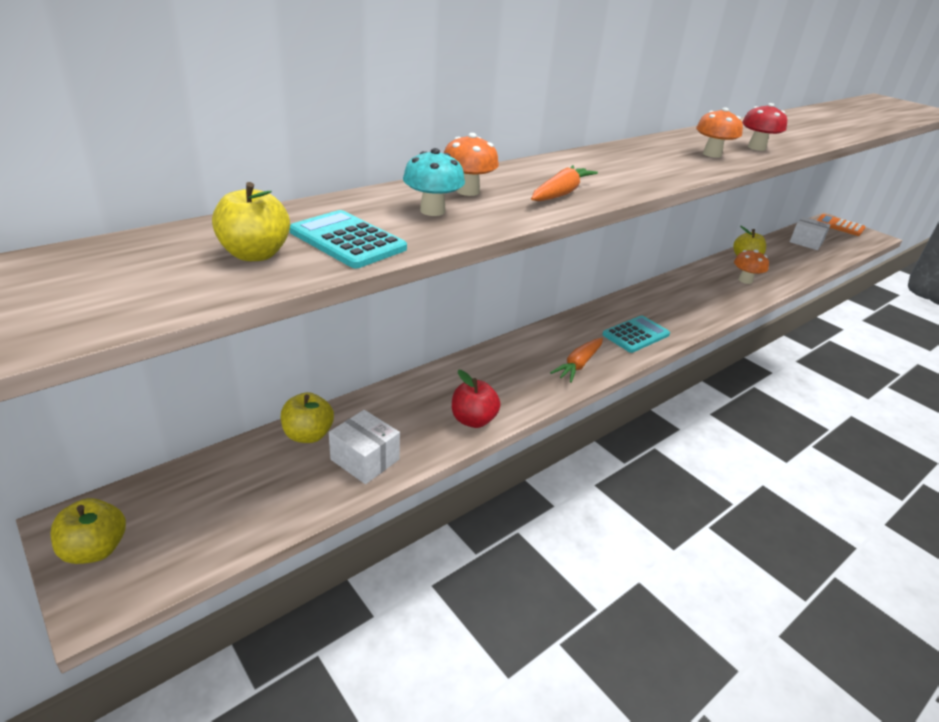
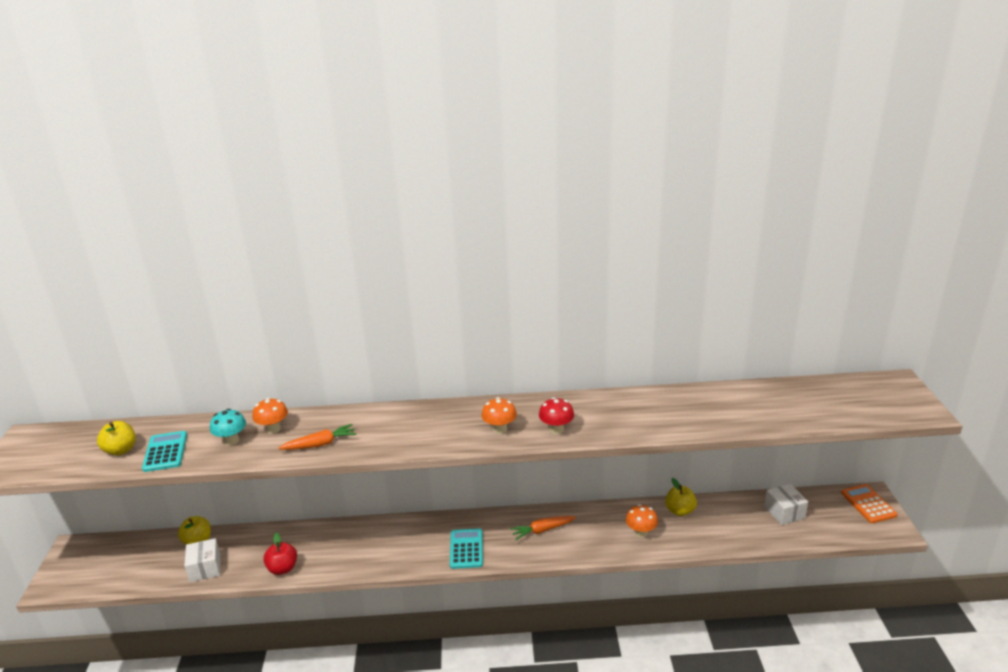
camera: 40 degrees right, 5 degrees down
yellow apple [50,498,126,564] -> none
orange carrot [550,338,603,383] -> orange carrot moved to [510,516,576,540]
turquoise calculator [602,315,670,353] -> turquoise calculator turned 90 degrees counterclockwise [450,529,483,569]

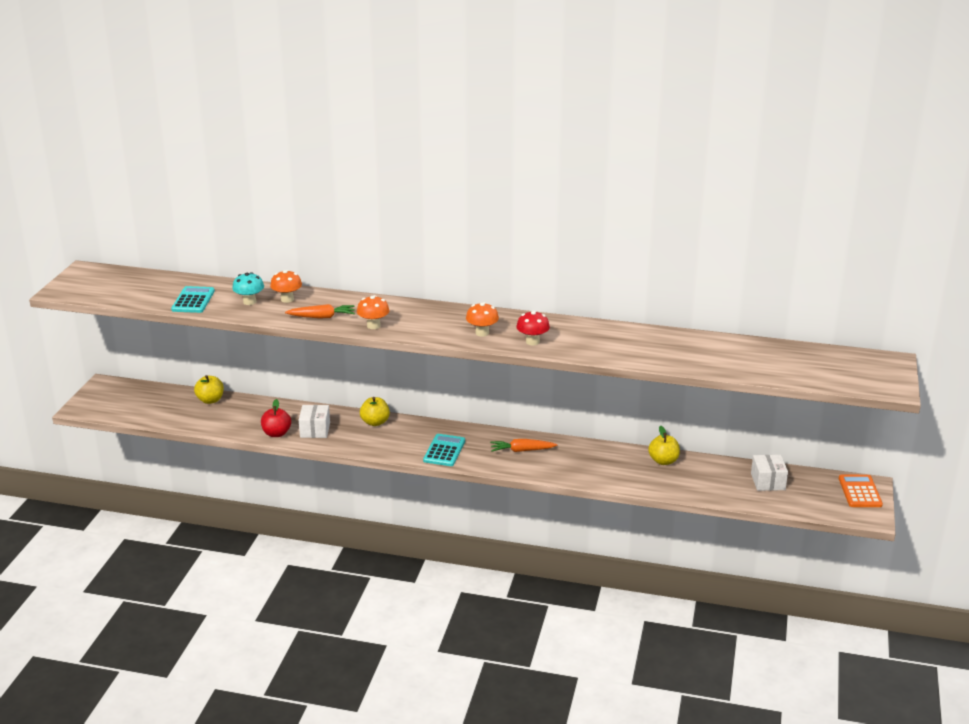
camera: 15 degrees right, 0 degrees up
yellow apple [97,421,136,456] -> yellow apple moved to [360,397,390,426]
white box [184,538,221,582] -> white box moved to [299,405,330,438]
orange mushroom [626,504,658,538] -> orange mushroom moved to [357,295,389,329]

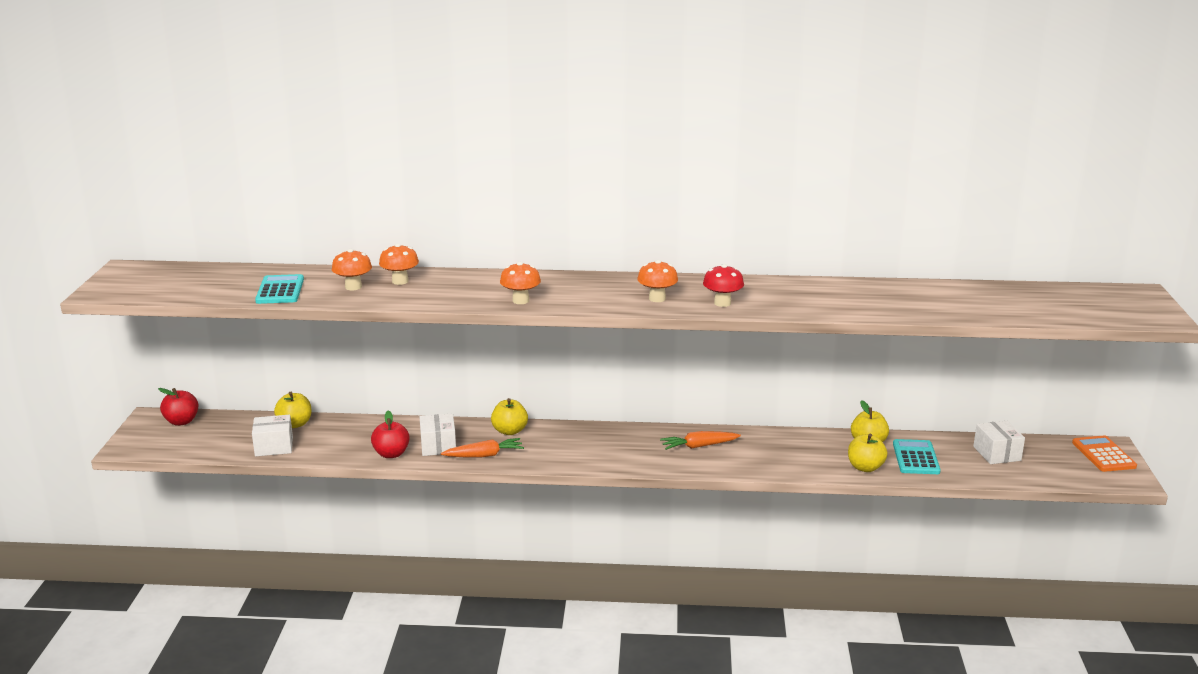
camera: 10 degrees left, 5 degrees down
turquoise mushroom [232,272,264,305] -> orange mushroom [332,249,372,290]
orange carrot [285,304,355,319] -> orange carrot moved to [441,438,524,457]
turquoise calculator [423,434,465,466] -> turquoise calculator moved to [893,439,941,474]
none -> red apple [158,388,198,426]
none -> white box [252,415,293,457]
none -> yellow apple [848,434,887,472]

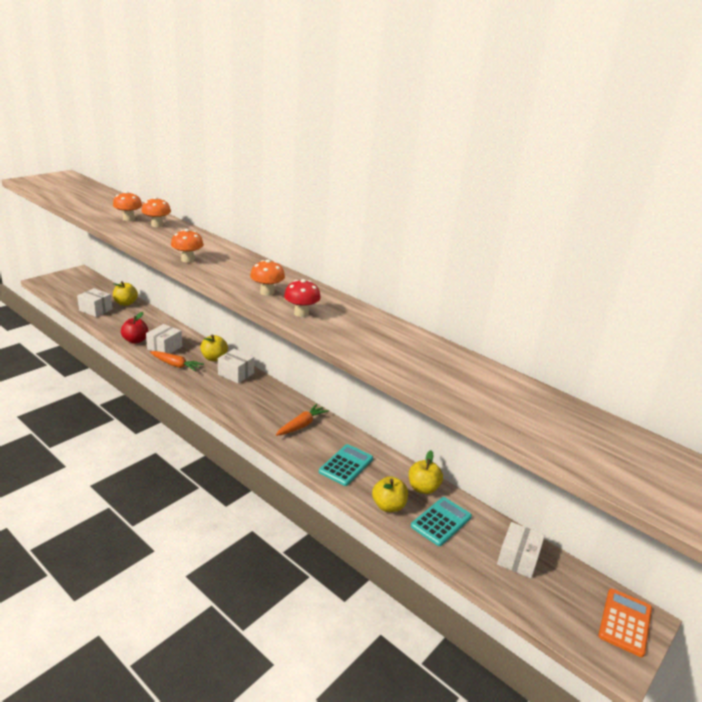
camera: 35 degrees right, 5 degrees up
red apple [158,388,198,426] -> none
turquoise calculator [255,274,304,304] -> turquoise calculator moved to [319,444,373,486]
orange carrot [660,431,741,450] -> orange carrot turned 105 degrees clockwise [276,404,329,436]
none -> white box [218,349,254,384]

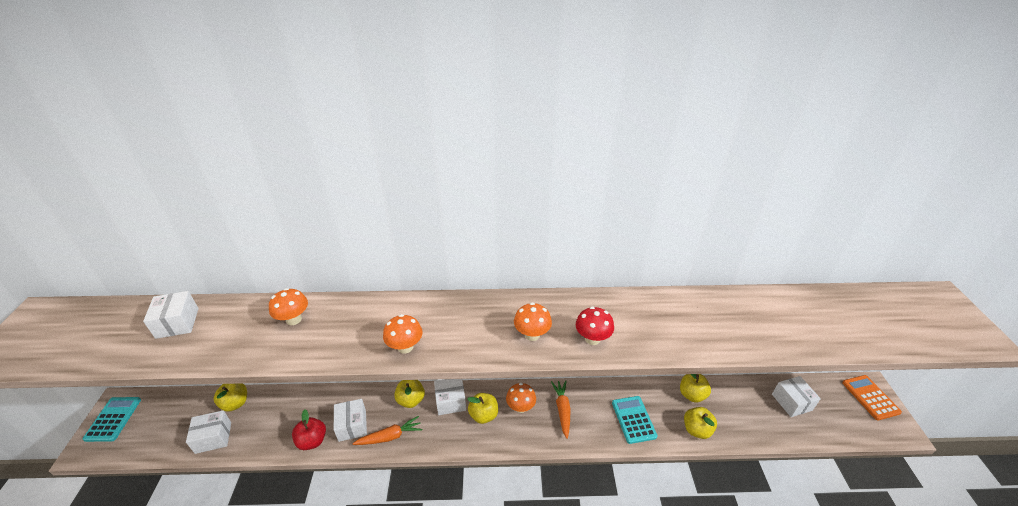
camera: 40 degrees left, 10 degrees up
orange mushroom [113,191,142,221] -> orange mushroom moved to [506,383,536,413]
turquoise calculator [411,497,472,546] -> turquoise calculator moved to [83,397,141,442]
none -> white box [143,291,199,339]
none -> yellow apple [467,393,498,424]

